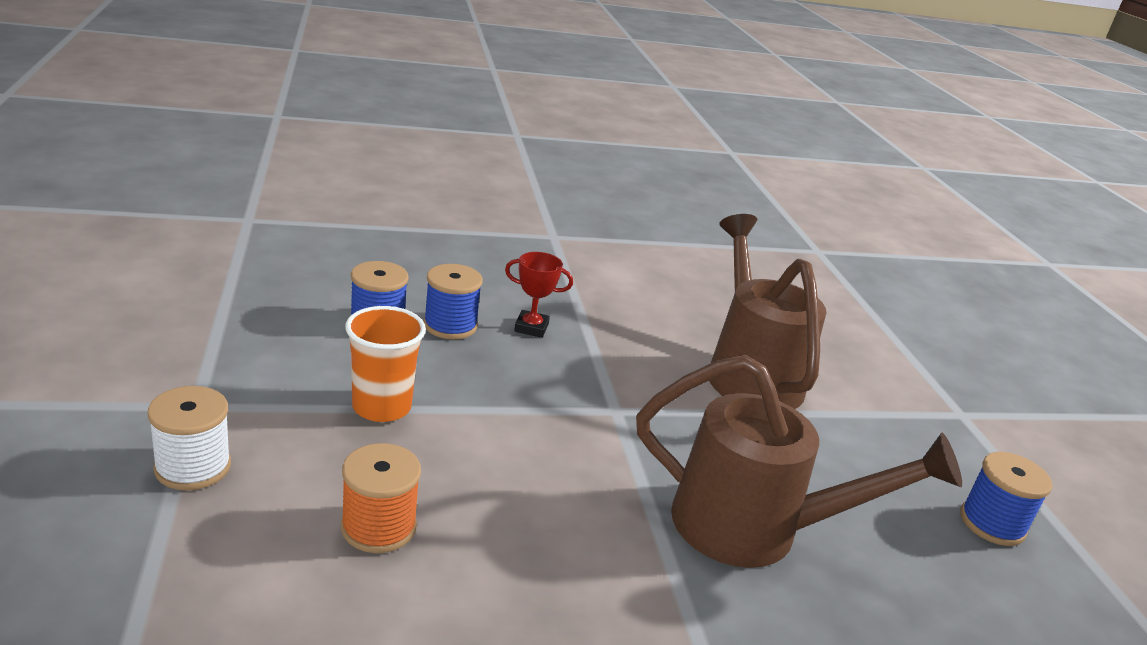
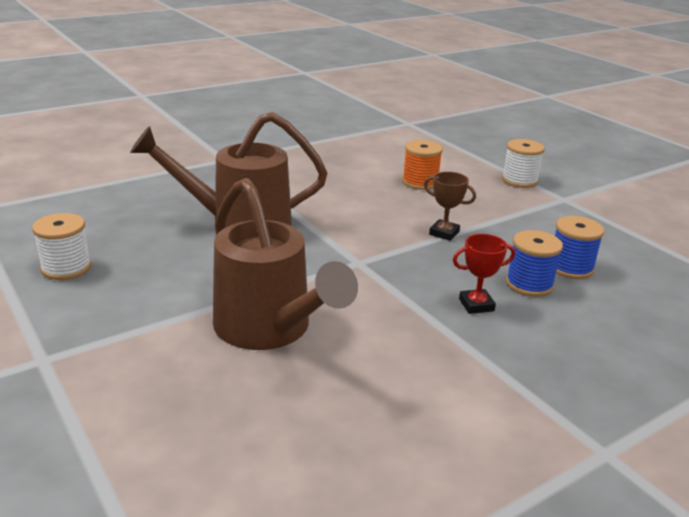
camera: 160 degrees right, 0 degrees up
orange cup [345,306,426,422] -> none
blue spool [960,452,1052,546] -> white spool [32,213,91,280]
none -> brown trophy [424,172,476,241]

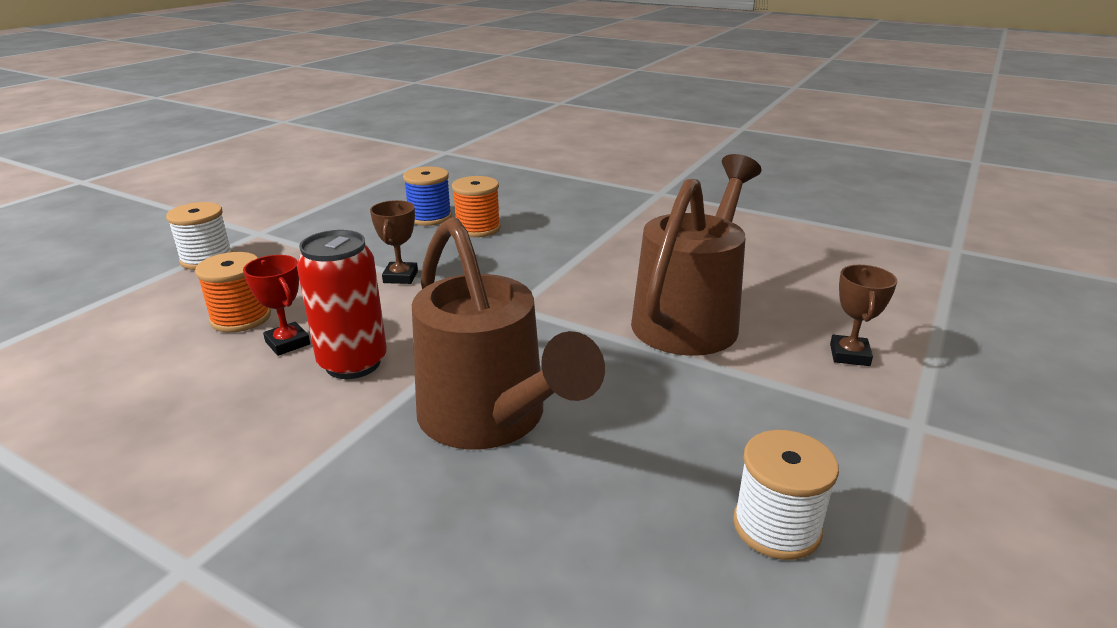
camera: 115 degrees left, 0 degrees up
red trophy [453,234,515,314] -> red trophy moved to [243,255,310,356]
blue spool [506,230,563,297] -> orange spool [452,176,501,237]
none -> red can [297,230,387,379]
none -> brown trophy [830,265,898,366]

